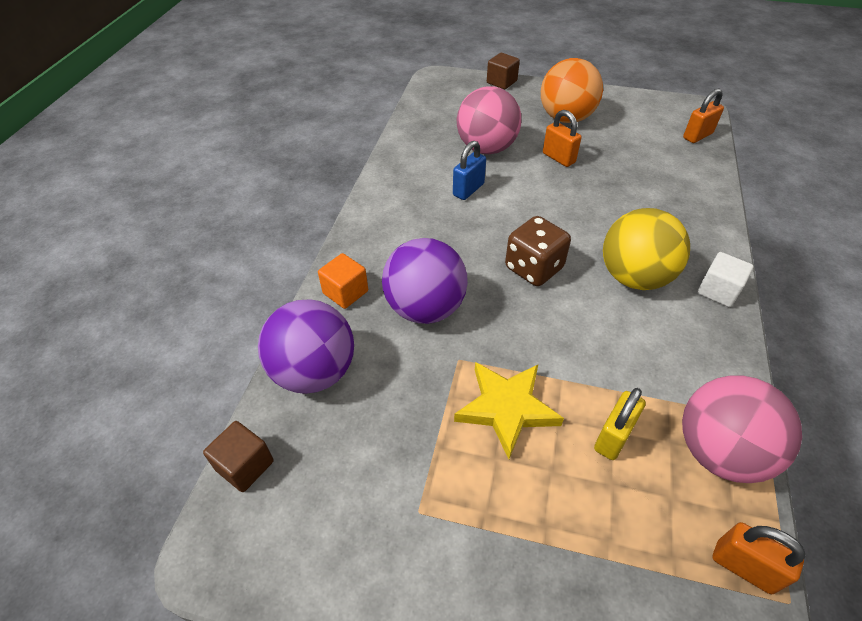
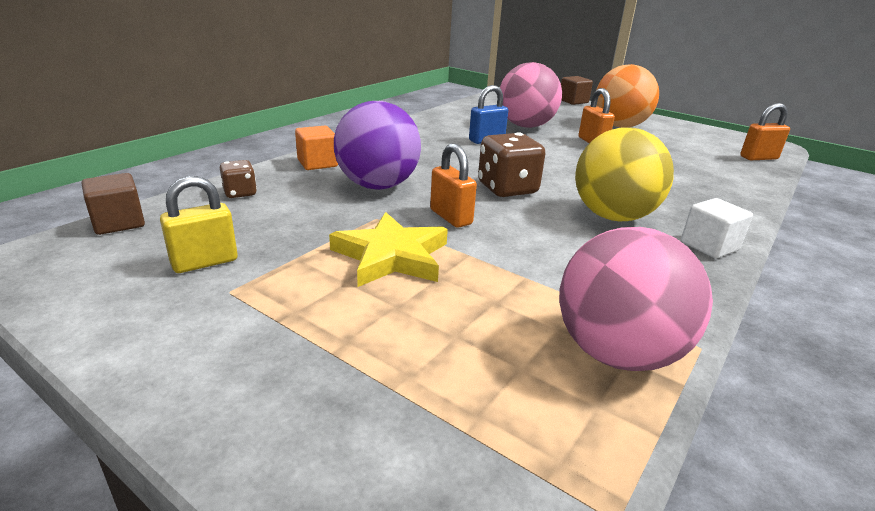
camera: 20 degrees right, 20 degrees down
purple ball [258,299,354,394] -> brown dice [220,160,257,198]
yellow padlock [594,388,646,460] -> yellow padlock moved to [160,176,238,273]
orange padlock [713,522,806,594] -> orange padlock moved to [430,143,477,228]

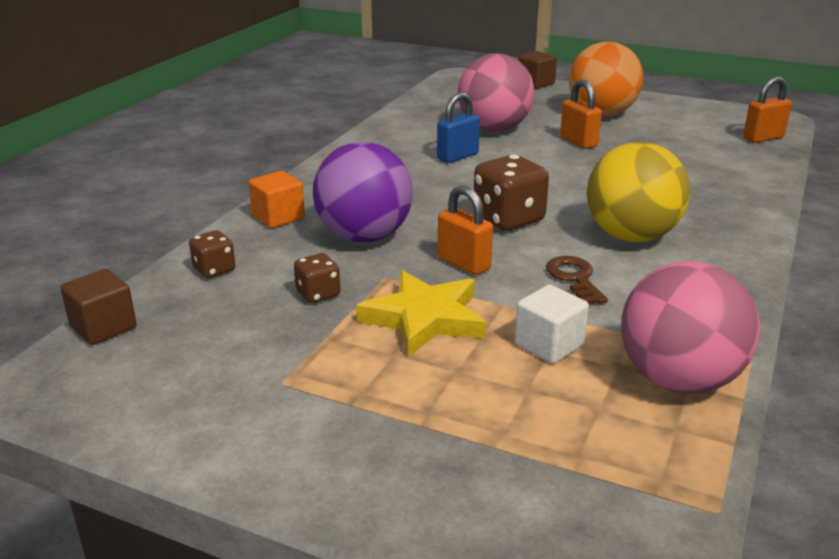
camera: 10 degrees left, 0 degrees up
yellow padlock [160,176,238,273] -> none
white cube [681,198,753,259] -> white cube moved to [515,285,589,364]
none -> brown dice [294,253,340,303]
none -> brown key [546,256,608,305]

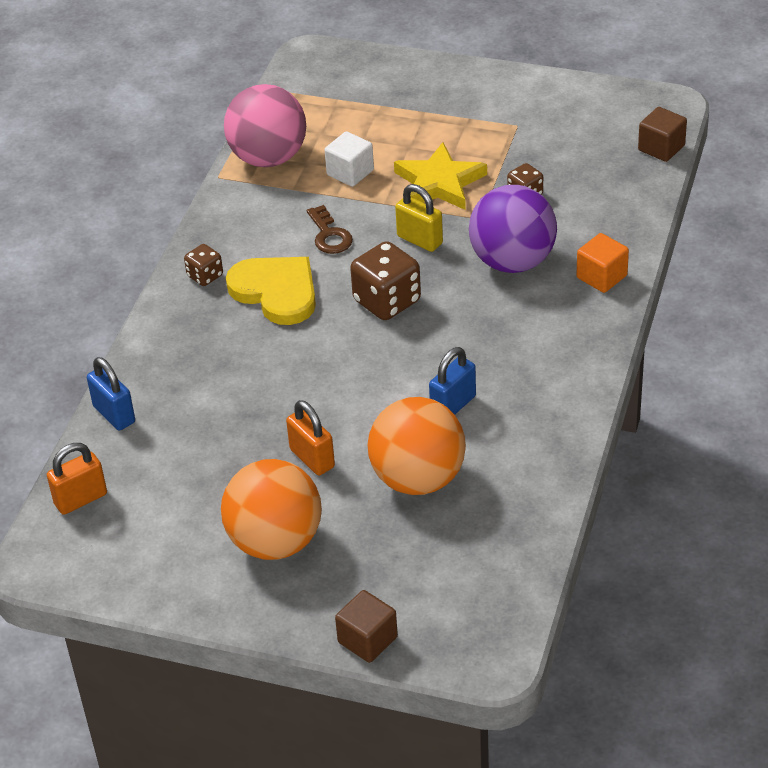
camera: 175 degrees right, 15 degrees up
brown dice [189,230,235,278] -> brown dice moved to [184,244,223,286]
orange padlock [438,185,493,275] -> yellow padlock [395,184,443,252]
pink ball [458,54,534,131] -> orange ball [368,397,466,495]
yellow ball [587,142,690,242] -> yellow heart [226,257,316,325]
none -> blue padlock [87,357,135,430]

